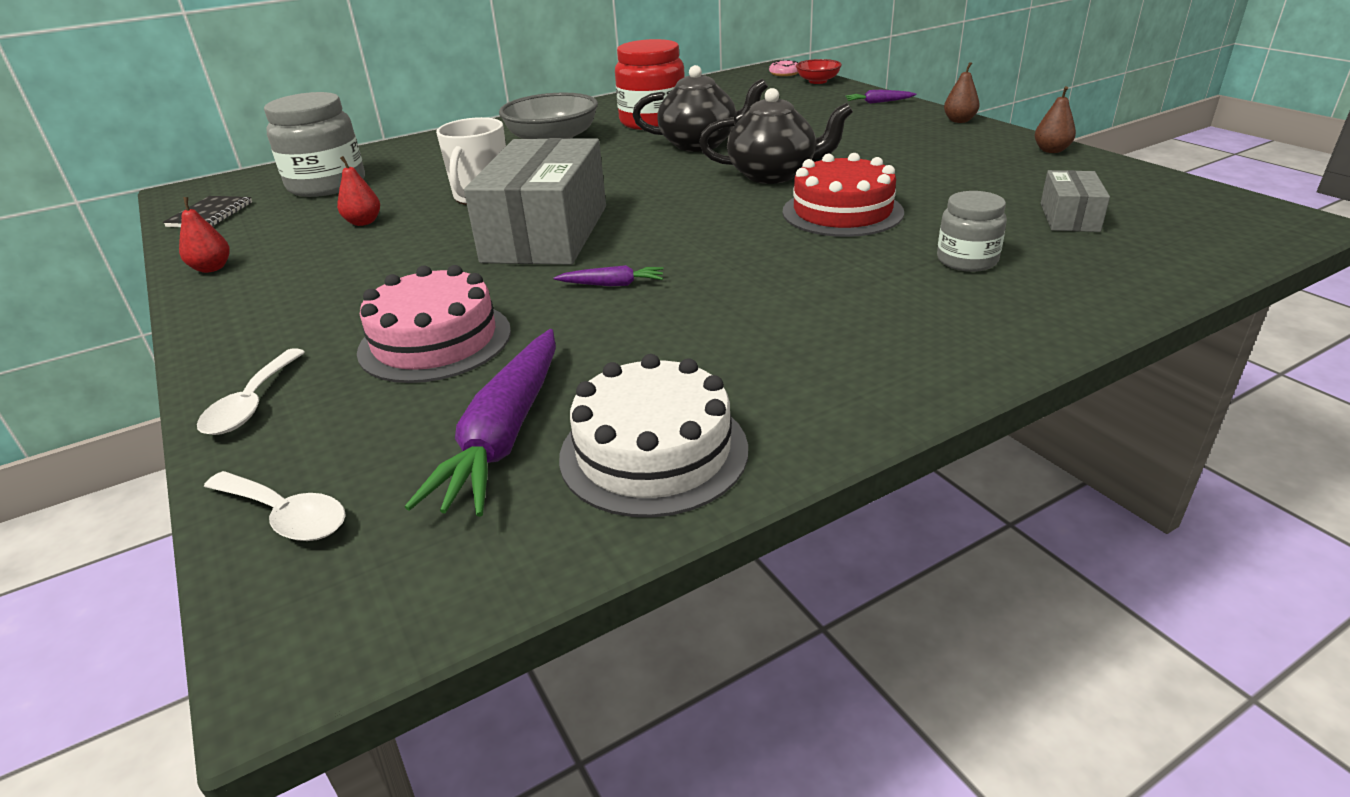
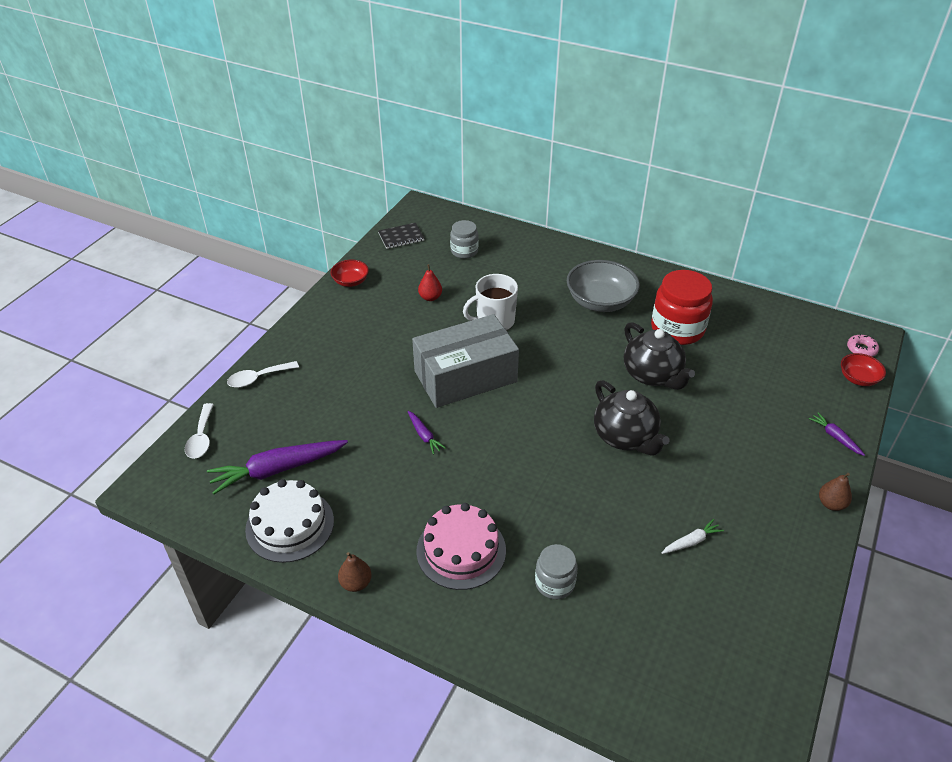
camera: 55 degrees right, 10 degrees up
red pear [179,197,230,273] -> red bowl [330,260,369,287]
grey jar [264,92,365,197] -> grey jar [450,220,479,259], size x0.57
pink cake [357,265,511,383] -> pink cake moved to [416,503,506,590]
red cake [782,153,904,237] -> none
brown pear [1035,86,1076,153] -> brown pear moved to [338,552,372,592]
grey box [1041,170,1110,232] -> none
none -> white carrot [662,519,724,554]

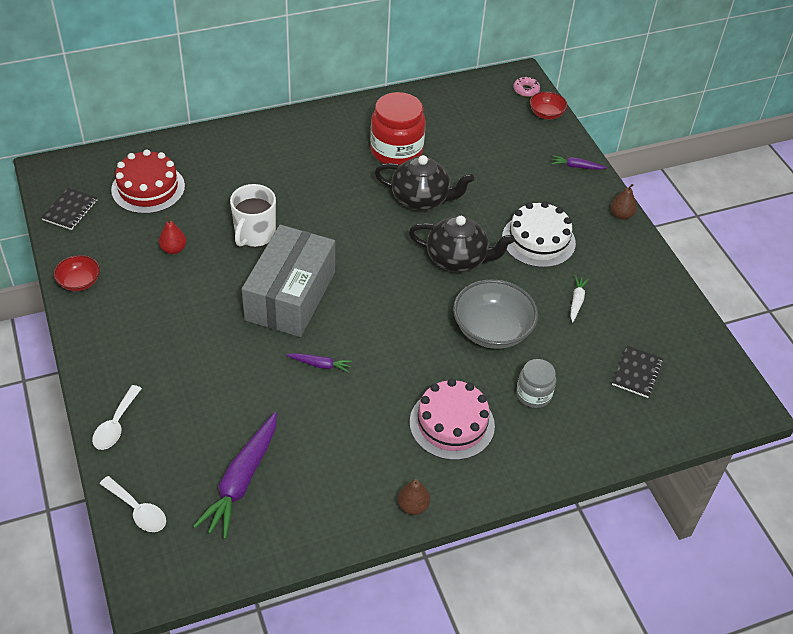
camera: 50 degrees left, 5 degrees up
white cake [245,479,334,563] -> white cake moved to [502,201,576,268]
grey jar [450,220,479,259] -> red cake [111,149,185,214]
grey bowl [567,260,640,312] -> grey bowl moved to [453,279,538,349]
none -> black notebook [612,346,663,398]

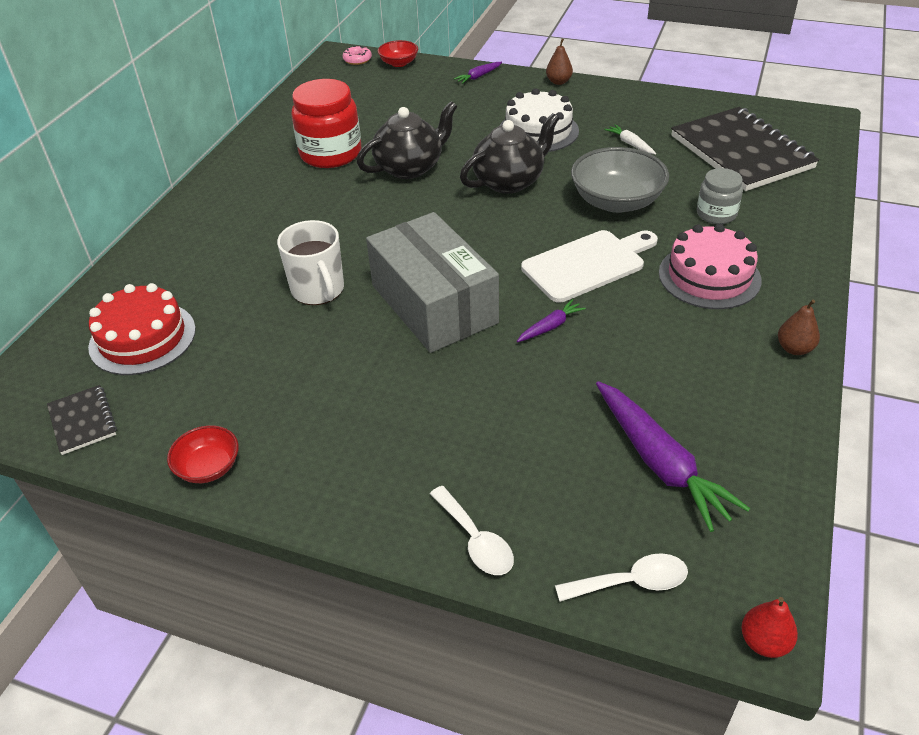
camera: 45 degrees left, 5 degrees down
red pear [159,216,186,254] -> red pear moved to [741,597,798,658]
black notebook [612,346,663,398] -> black notebook [671,107,819,191], size x2.21
none -> white cutting board [521,230,658,303]

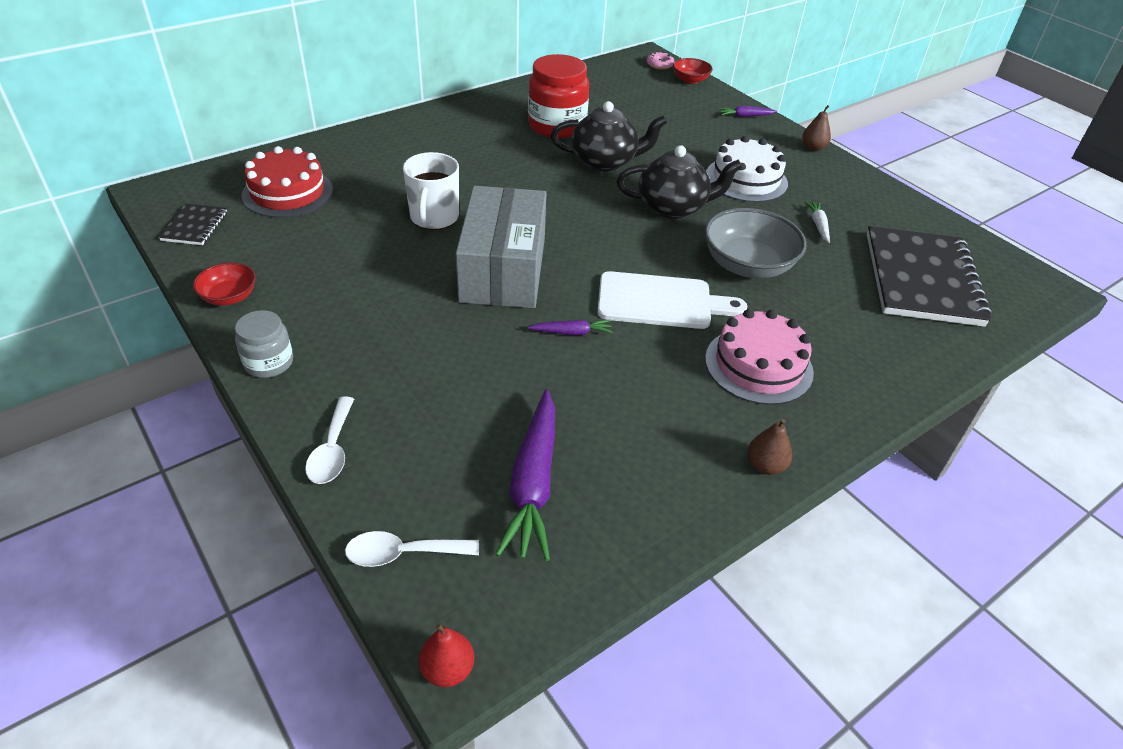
camera: 30 degrees right, 0 degrees up
white spoon [555,553,688,602] -> white spoon turned 150 degrees clockwise [345,531,479,567]
grey jar [697,168,743,224] -> grey jar moved to [235,310,293,378]

